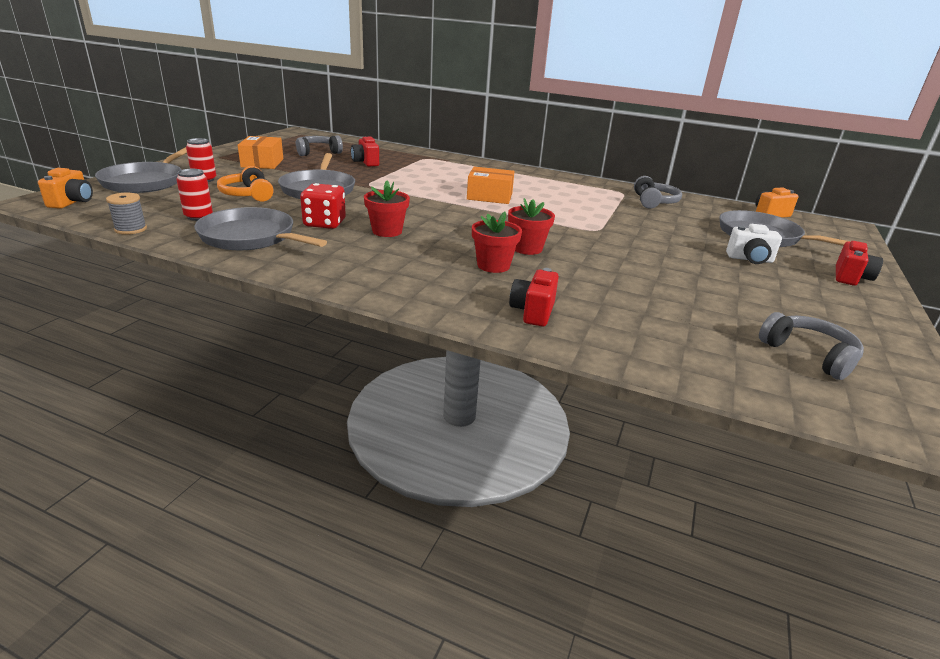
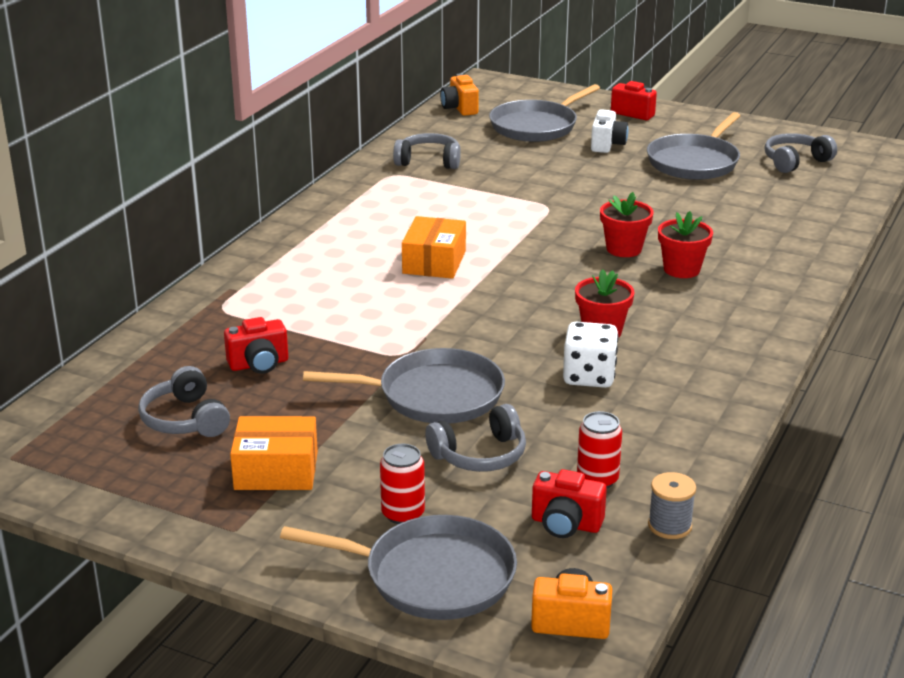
camera: 85 degrees left, 0 degrees up
grey pan [194,207,327,250] -> grey pan moved to [647,112,741,180]
orange headphones [217,166,273,202] -> grey headphones [425,404,526,472]
red dice [300,183,346,229] -> white dice [563,322,618,388]
red camera [509,268,559,327] -> red camera moved to [532,469,607,538]

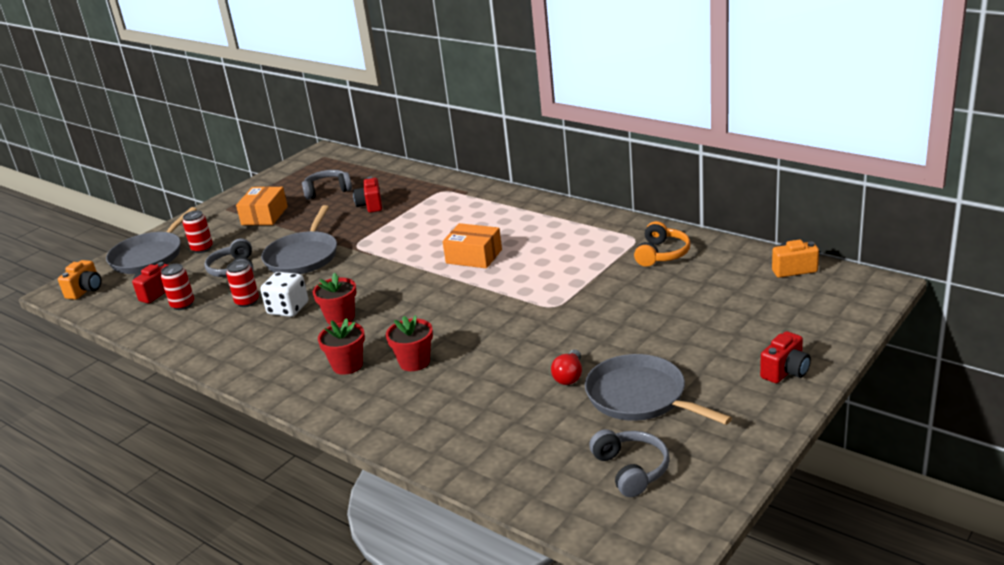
camera: 105 degrees right, 0 degrees up
grey headphones [393,133,461,169] -> orange headphones [634,221,691,267]
grey pan [489,84,600,142] -> none
white camera [591,109,629,153] -> none
red flower pot [600,192,654,257] -> red flower pot moved to [318,318,365,375]
grey spool [648,472,696,539] -> none
none -> red can [226,260,259,307]
none -> red light bulb [551,350,582,385]

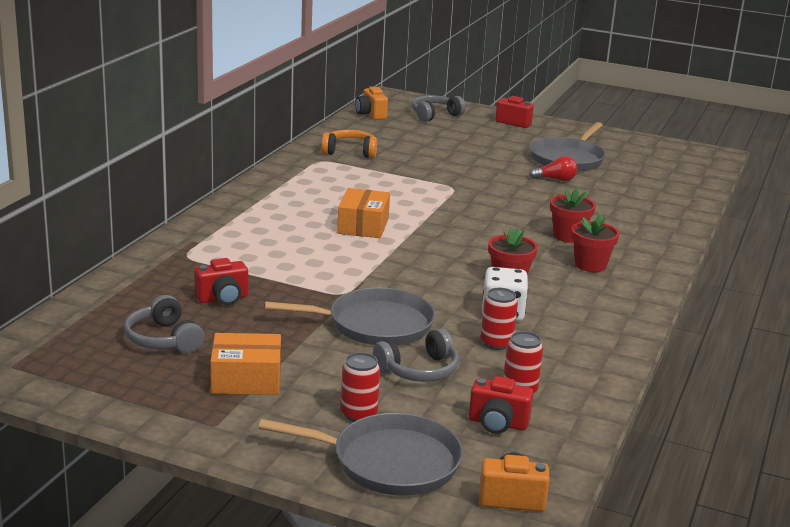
camera: 110 degrees left, 5 degrees down
grey headphones [589,429,670,497] -> grey headphones moved to [412,95,465,122]

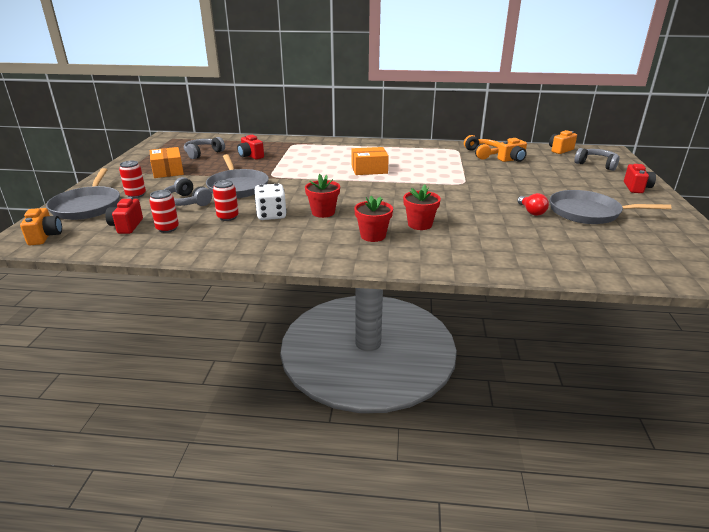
camera: 75 degrees right, 5 degrees up
none -> orange camera [497,138,527,162]

